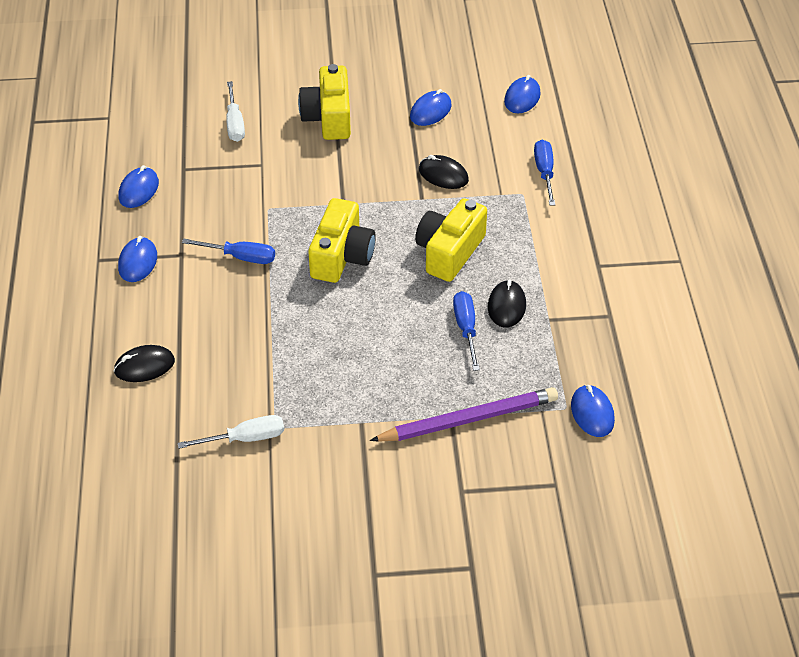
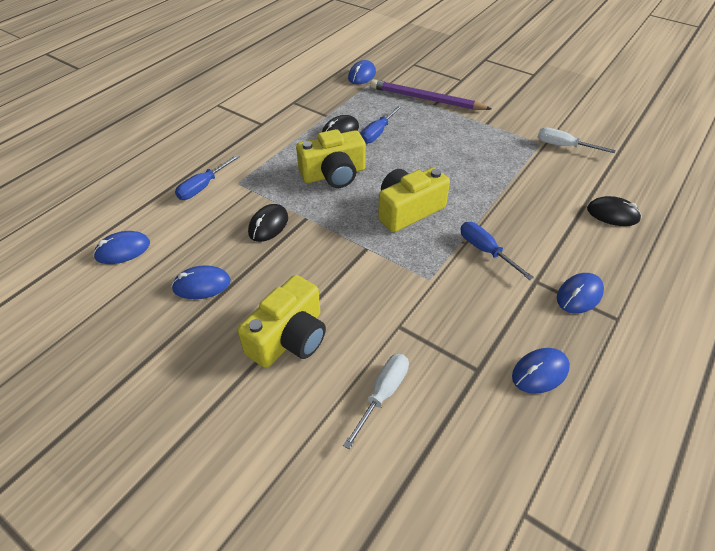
camera: 140 degrees left, 0 degrees up
black mouse [419,155,469,189] -> black mouse turned 45 degrees clockwise [248,204,288,242]

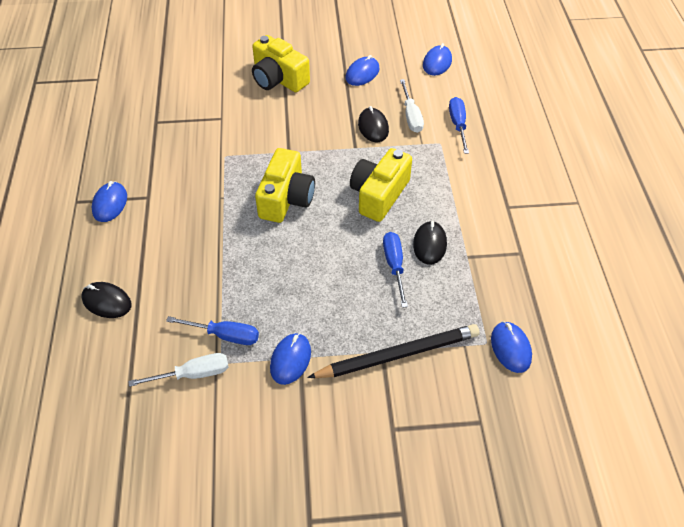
camera: 140 degrees right, 5 degrees up
yellow camera [237,275,326,368] -> yellow camera turned 45 degrees counterclockwise [252,35,310,92]
white screwdriver [343,354,409,449] -> white screwdriver moved to [400,79,424,133]
purple pencil [370,79,492,110] -> black pencil [307,324,480,378]
blue screwdriver [460,222,534,280] -> blue screwdriver moved to [166,316,259,345]
blue mouse [512,348,570,394] -> blue mouse moved to [270,333,311,385]
black mouse [587,196,642,226] -> black mouse turned 45 degrees clockwise [81,282,132,318]

